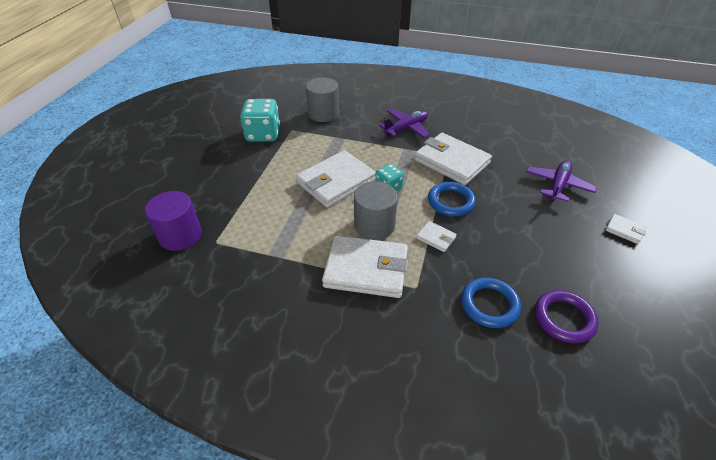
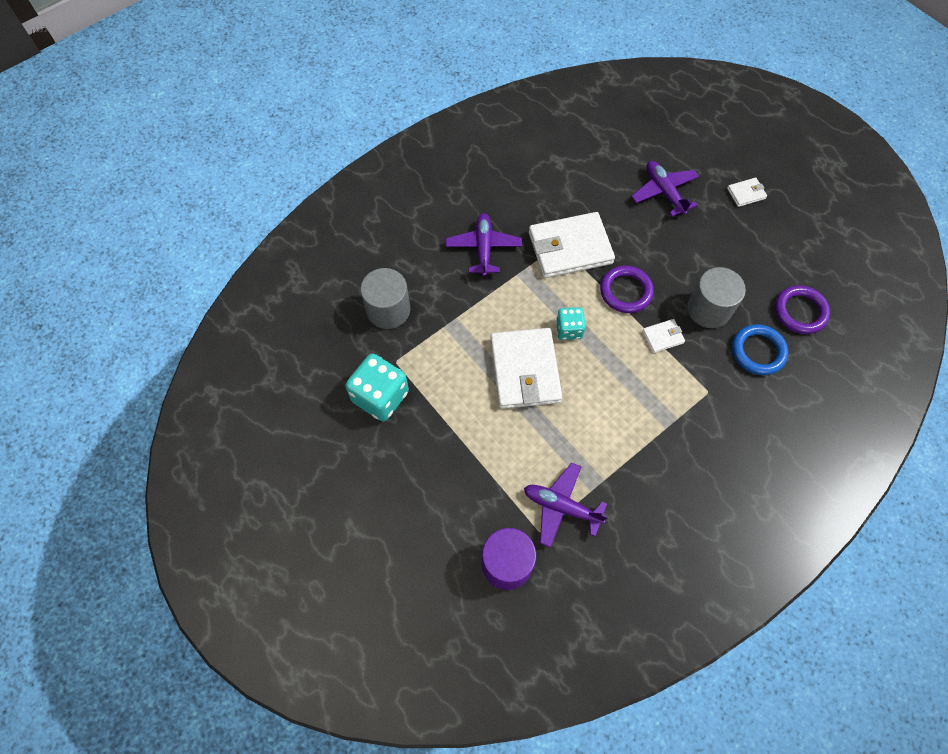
camera: 55 degrees left, 20 degrees up
white wallet [322,235,408,298] -> none
grey cylinder [354,181,398,240] -> grey cylinder moved to [687,267,746,328]
blue ring [428,182,476,217] -> purple ring [600,265,654,313]
none -> purple plane [524,463,608,548]

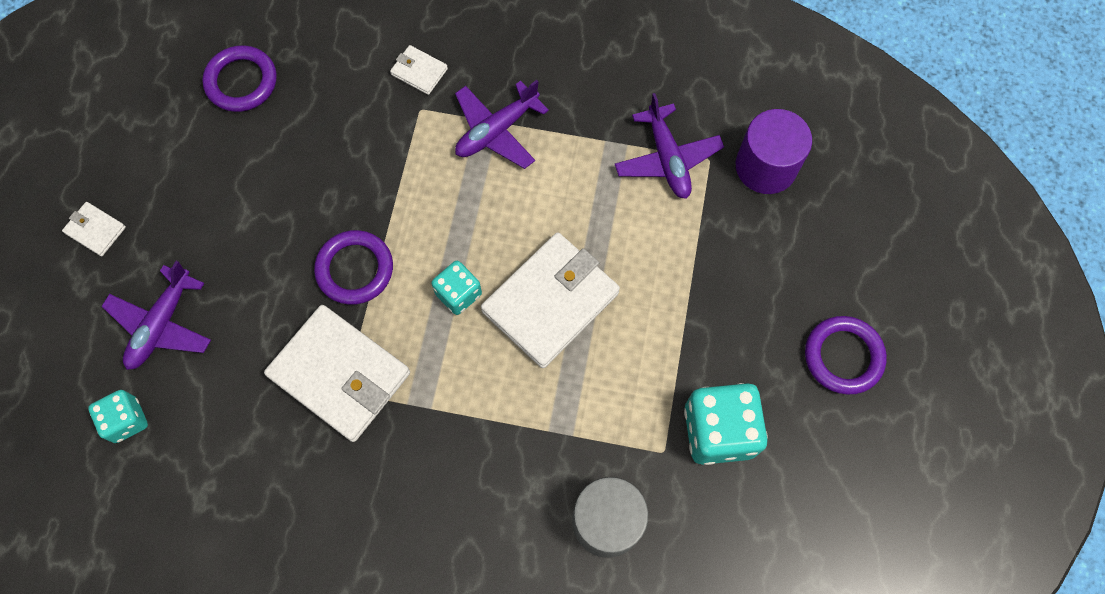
camera: 130 degrees left, 5 degrees up
purple plane [446,213,522,277] -> purple plane moved to [455,80,549,169]
white wallet [642,319,685,353] -> white wallet moved to [390,45,448,95]
grey cylinder [687,267,746,328] -> none
blue ring [732,324,788,375] -> none
none -> turquoise dice [88,390,148,443]
none -> purple ring [805,316,887,395]

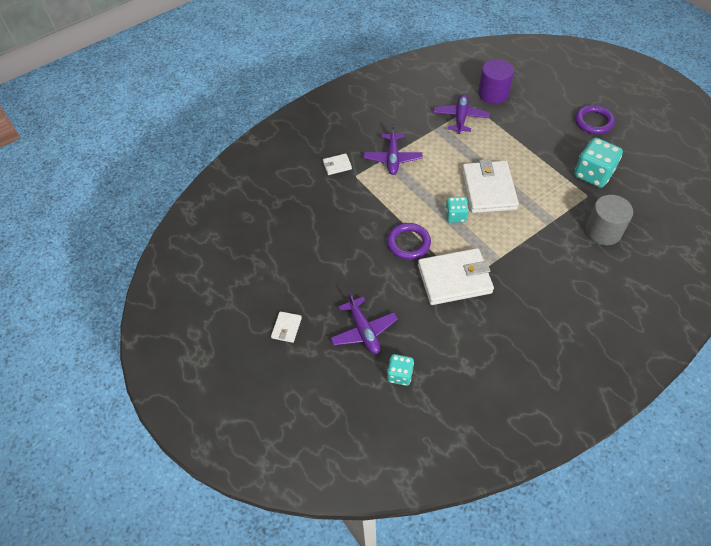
camera: 45 degrees left, 15 degrees down
white wallet [62,202,126,256] -> white wallet turned 60 degrees counterclockwise [271,311,302,343]
purple ring [202,45,277,112] -> none
purple plane [614,93,724,199] -> purple plane turned 105 degrees counterclockwise [433,94,490,134]

